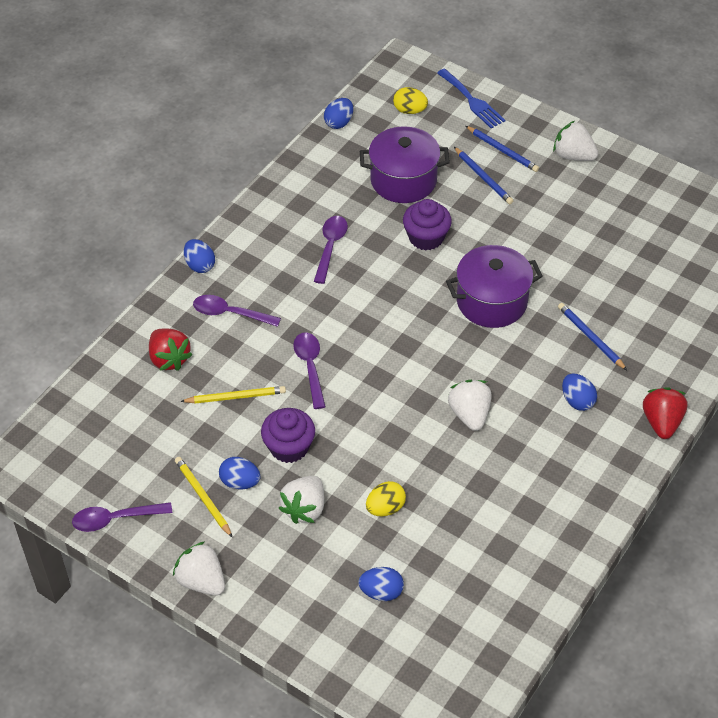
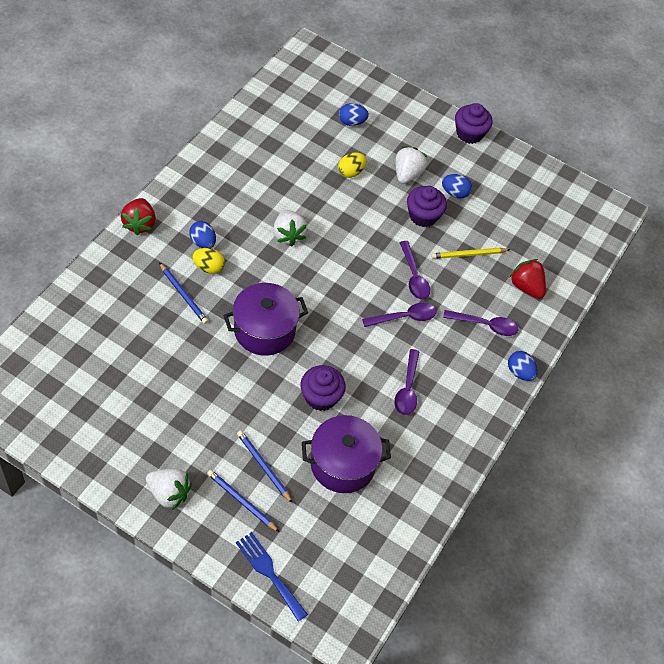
camera: 170 degrees right, 5 degrees up
purple spoon [72,502,172,532] -> purple spoon moved to [362,303,437,327]
white strawberry [173,542,225,596] -> purple cupcake [455,103,493,144]
yellow pencil [175,457,233,538] -> none
blue egg [324,98,353,129] -> none
yellow egg [393,87,428,114] -> yellow egg moved to [192,248,225,274]

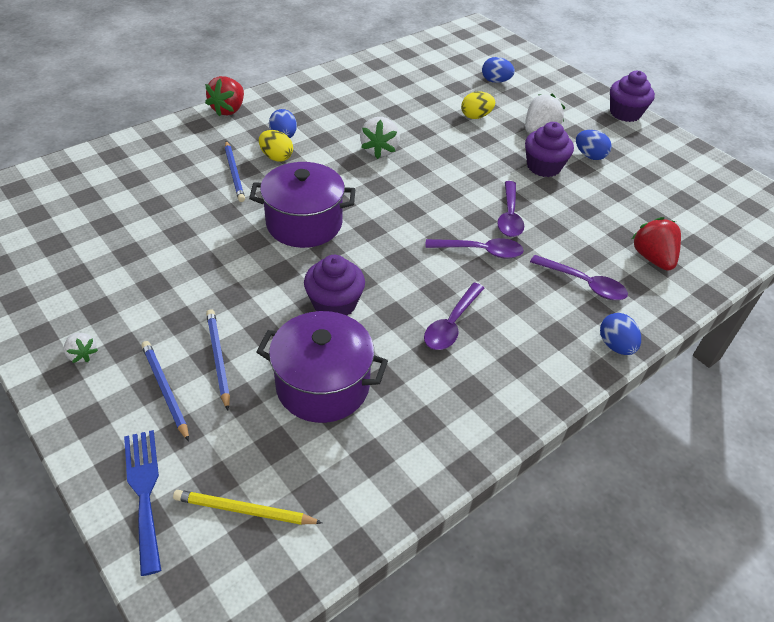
camera: 25 degrees right, 10 degrees down
white strawberry [146,469,192,510] -> white strawberry [64,333,98,363], size x0.57
yellow pencil [431,248,510,259] -> yellow pencil moved to [173,490,323,525]

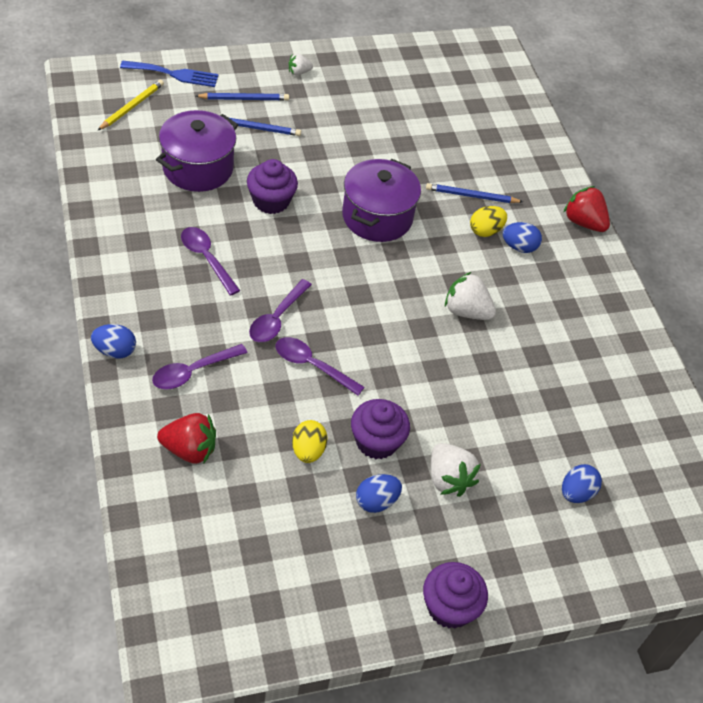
camera: 110 degrees right, 5 degrees up
yellow egg [461,92,495,119] -> yellow egg moved to [292,420,328,463]

